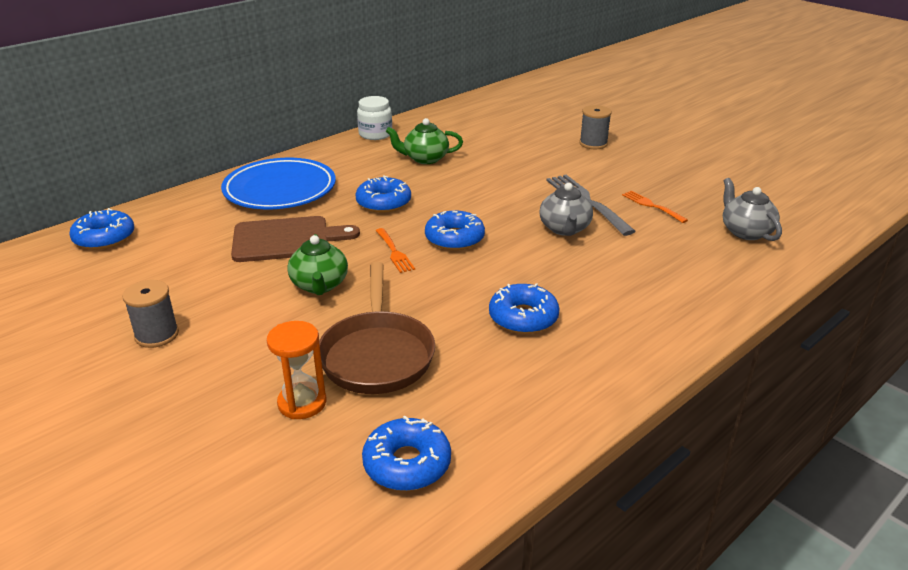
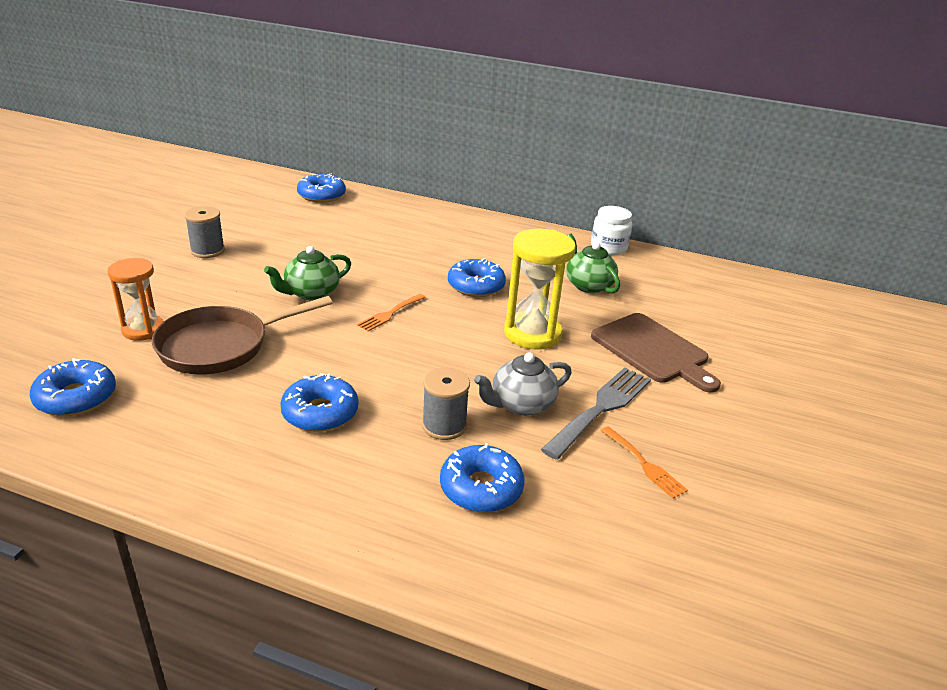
camera: 60 degrees right, 0 degrees up
blue plate [221,158,336,209] -> none
brown cutting board [231,216,360,262] -> brown cutting board moved to [591,313,721,393]
blue donut [425,211,485,250] -> blue donut moved to [440,443,525,512]
grey spool [579,105,612,149] -> grey spool moved to [422,368,470,440]
orange fork [622,191,688,223] -> orange fork turned 120 degrees clockwise [601,426,688,499]
grey teapot [723,178,782,241] -> none
none -> yellow hourglass [504,229,576,350]

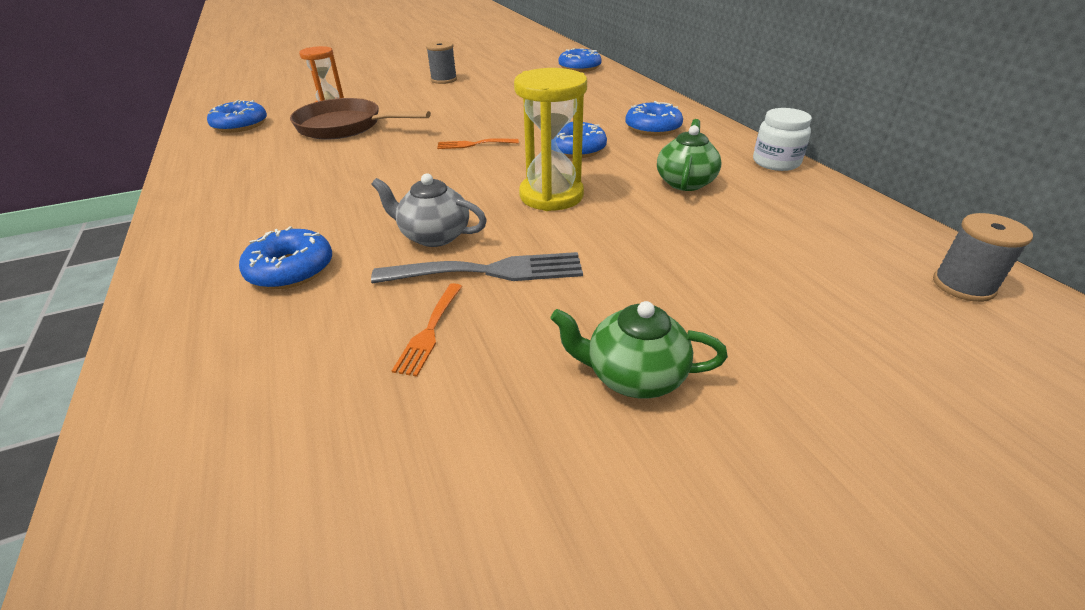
camera: 50 degrees right, 5 degrees up
green teapot [264,246,351,300] -> green teapot moved to [550,301,728,399]
blue donut [280,373,358,432] -> blue donut moved to [625,101,683,136]
grey spool [422,368,470,440] -> grey spool moved to [933,213,1033,302]
brown cutting board [591,313,721,393] -> none

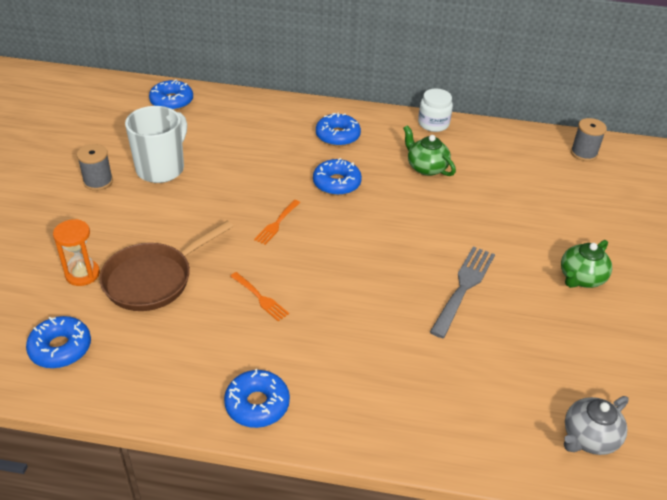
camera: 60 degrees left, 5 degrees up
blue donut [239,226,332,289] -> blue donut moved to [224,369,290,428]
grey teapot [371,173,487,247] -> grey teapot moved to [564,396,629,455]
orange fork [392,283,462,377] -> orange fork moved to [230,272,289,321]
yellow hourglass [514,68,587,211] -> none
none -> white mug [125,106,187,183]

